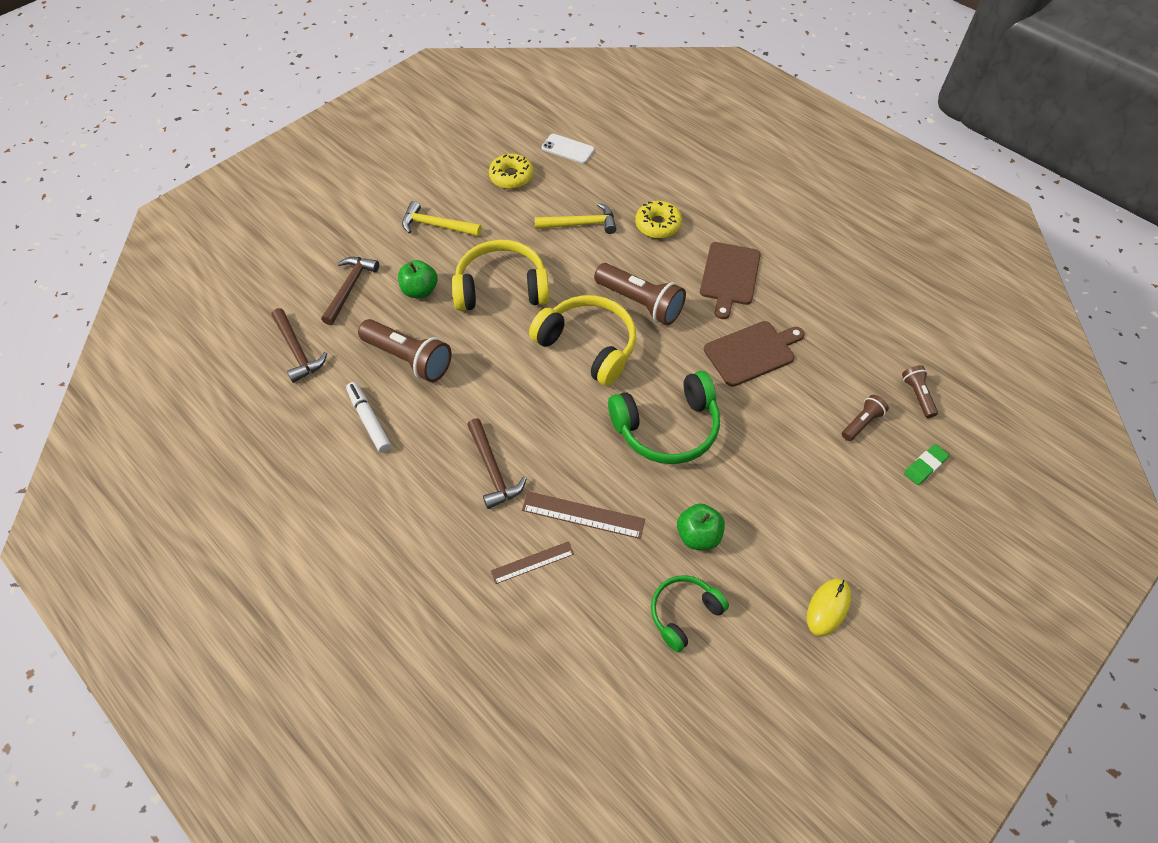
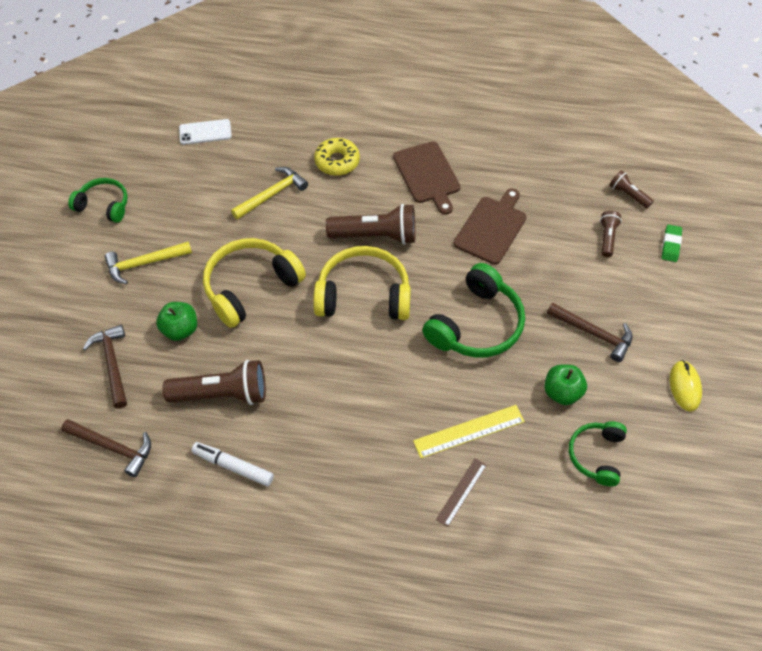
camera: 35 degrees left, 0 degrees up
brown hammer [467,418,527,509] -> brown hammer moved to [547,303,632,362]
yellow donut [489,154,533,189] -> none
brown ruler [522,491,645,539] -> yellow ruler [413,405,525,458]
none -> green headphones [68,178,128,223]

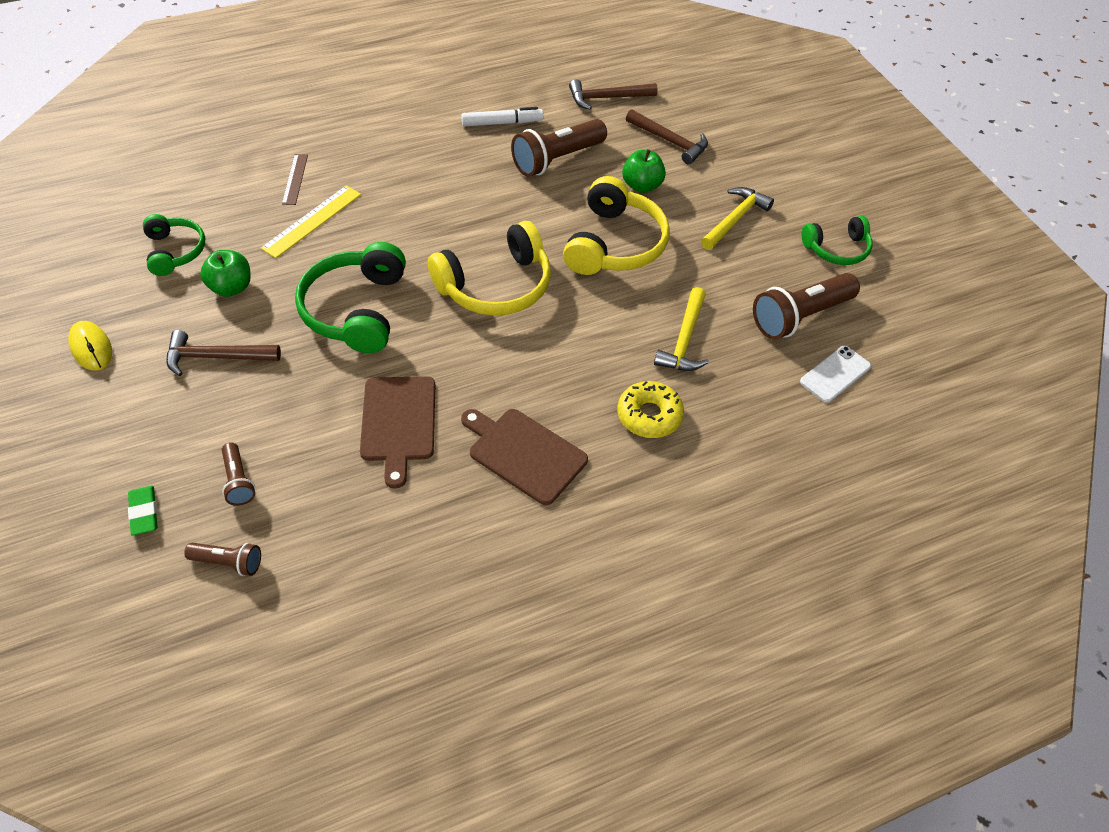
camera: 145 degrees right, 5 degrees down
brown flashlight [326,204,416,245] -> brown flashlight moved to [753,273,860,340]

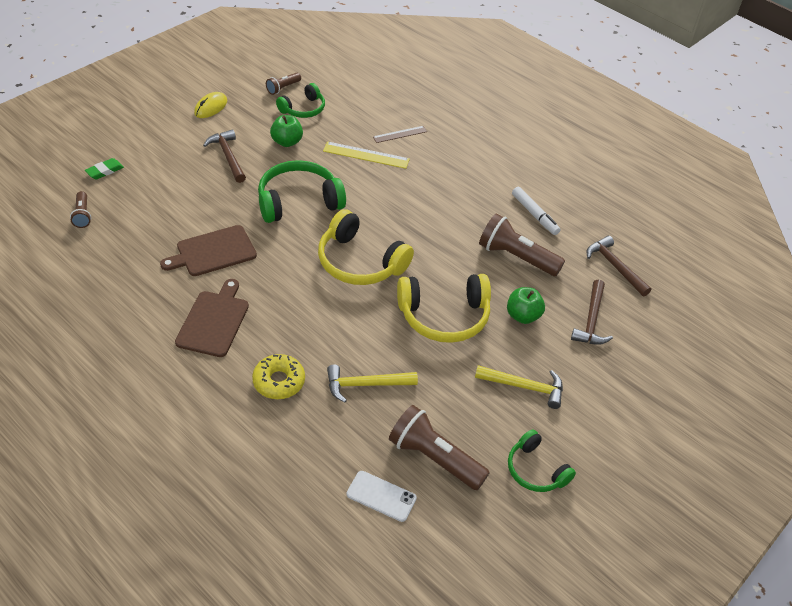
camera: 65 degrees right, 5 degrees down
brown flashlight [222,442,255,506] -> brown flashlight moved to [266,73,301,95]

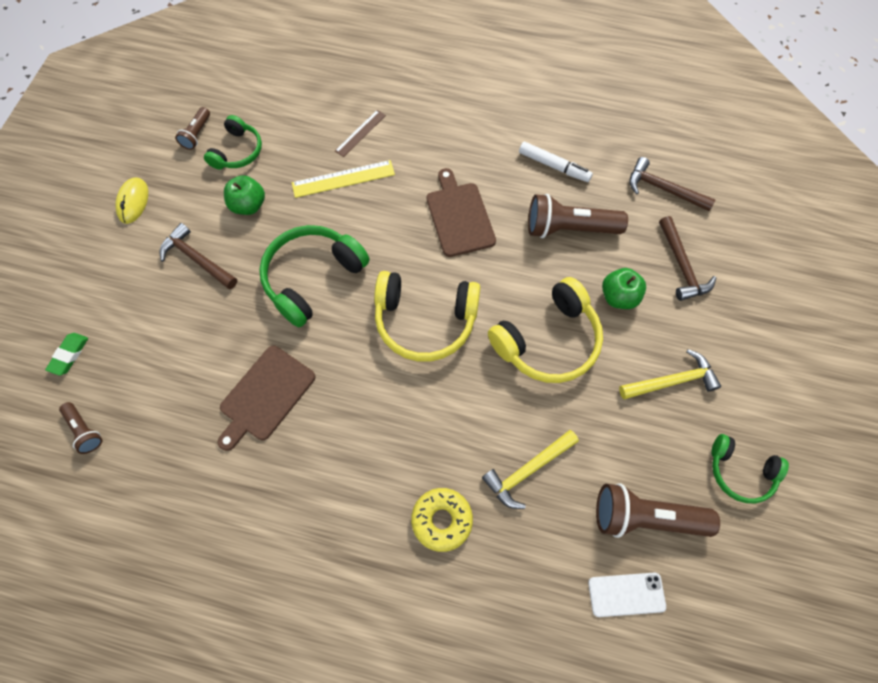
camera: 25 degrees left, 20 degrees up
brown cutting board [175,279,249,357] -> brown cutting board moved to [427,168,496,257]

